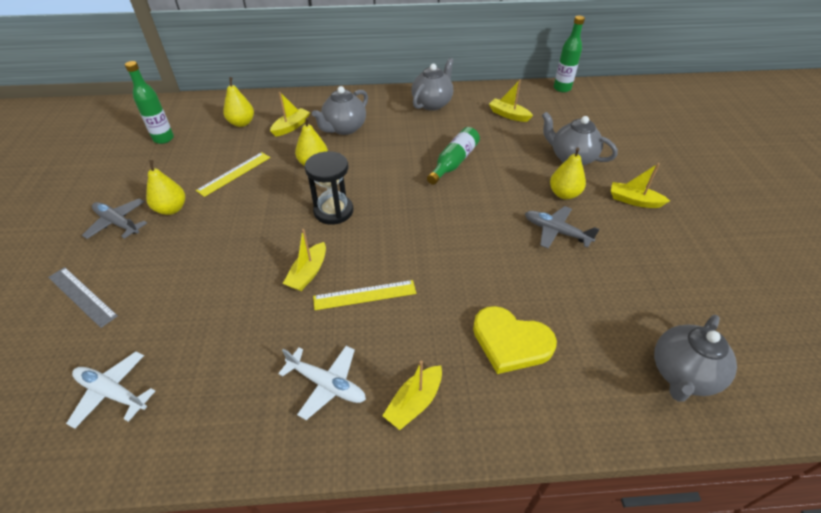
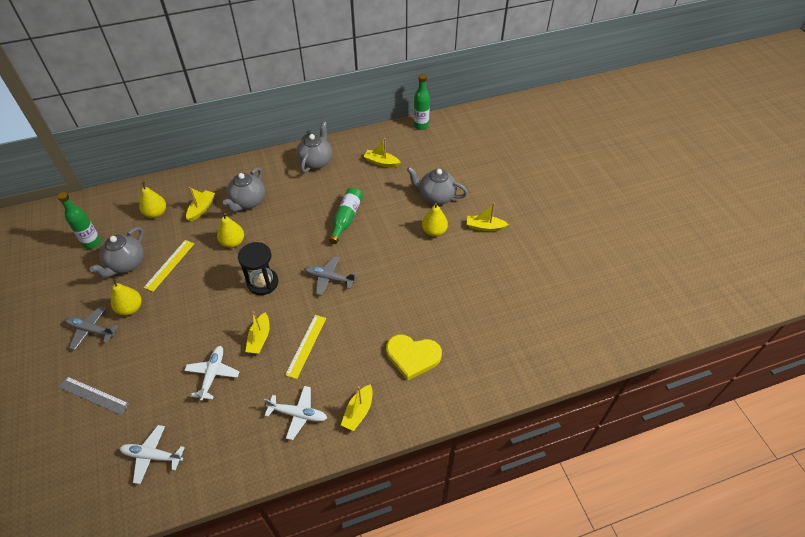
camera: 15 degrees left, 5 degrees up
yellow ruler [313,280,416,310] -> yellow ruler turned 45 degrees counterclockwise [285,315,326,379]
grey plane [525,206,600,249] -> grey plane moved to [304,256,357,296]
grey teapot [654,315,737,402] -> grey teapot moved to [89,227,144,278]
none -> white plane [184,346,240,401]

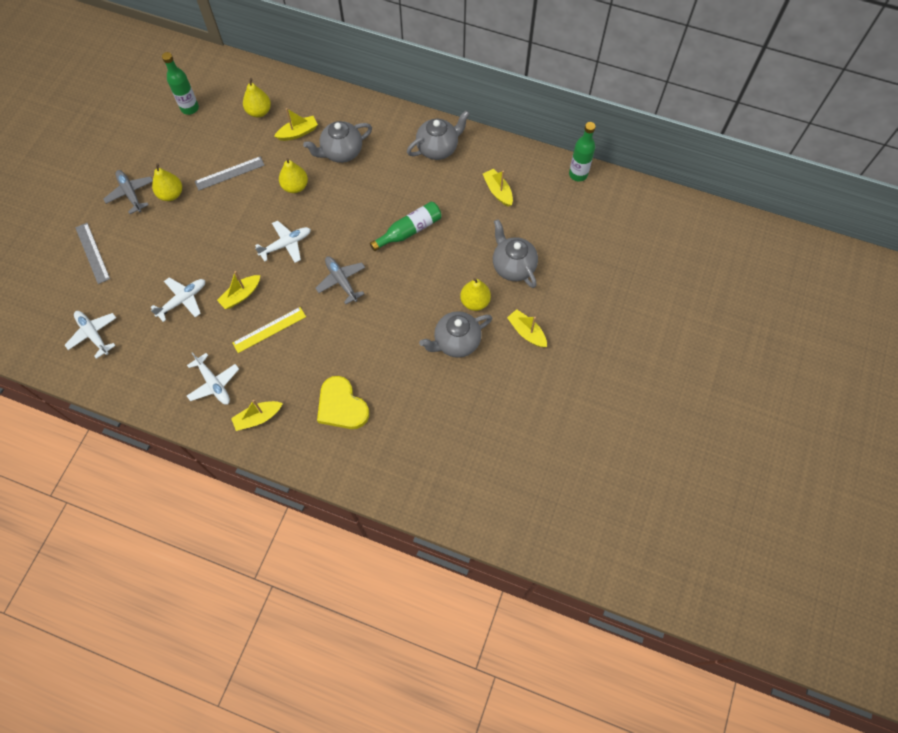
camera: 40 degrees right, 15 degrees up
grey teapot [89,227,144,278] -> grey teapot moved to [419,311,492,358]
yellow ruler [144,240,194,292] -> grey ruler [195,156,265,190]
black hourglass [238,242,278,295] -> white plane [255,221,311,263]

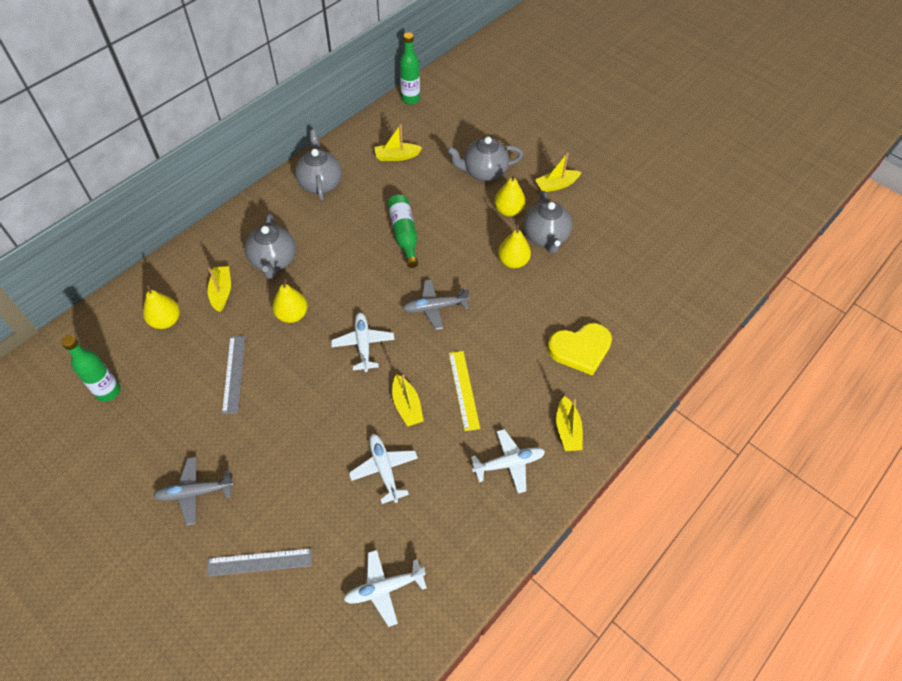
camera: 70 degrees left, 10 degrees down
yellow pear [152,163,182,201] -> yellow pear moved to [498,223,531,268]

